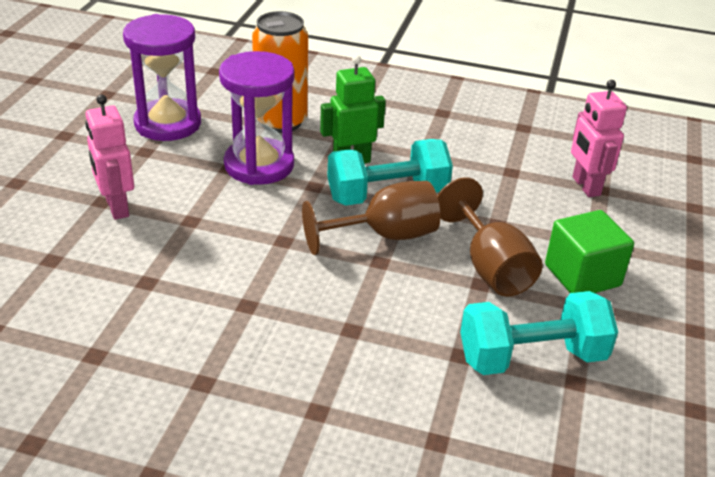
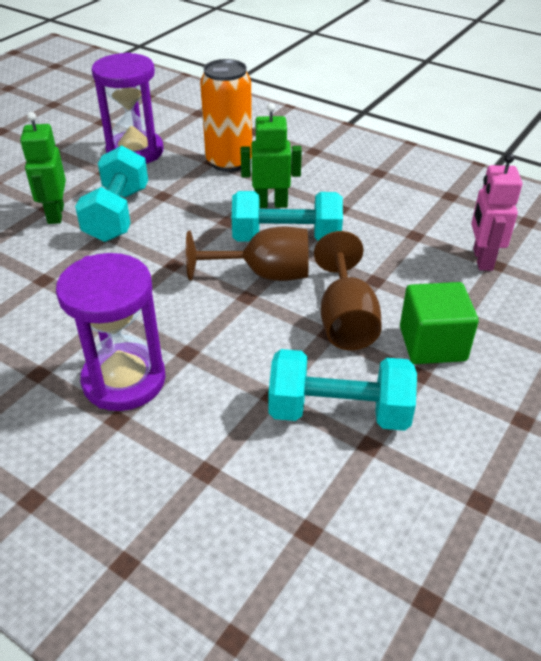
camera: 20 degrees right, 5 degrees up
pink robot [85,94,134,220] -> green robot [20,112,66,224]
purple hourglass [219,51,295,185] -> purple hourglass moved to [56,253,166,411]
none -> turquoise dumbbell [75,145,148,242]

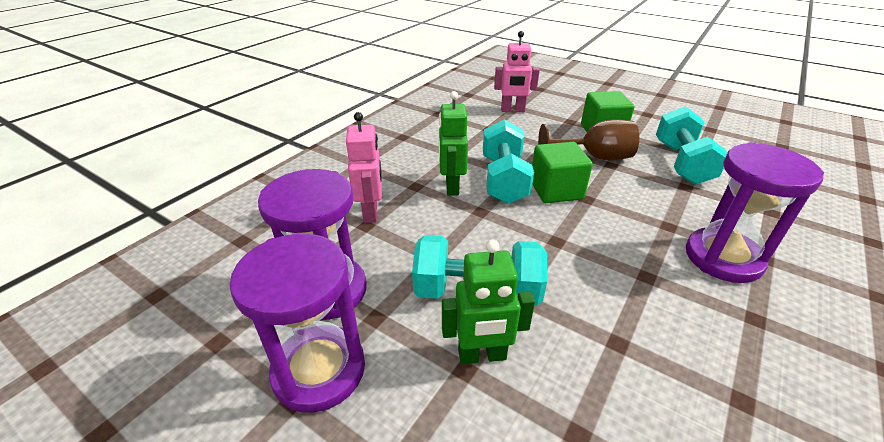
camera: 90 degrees left, 5 degrees down
brown goblet [186,227,309,281] -> green cube [532,142,593,203]
orange can [200,59,252,172] -> pink robot [346,112,382,223]
none -> purple hourglass [229,234,365,413]

